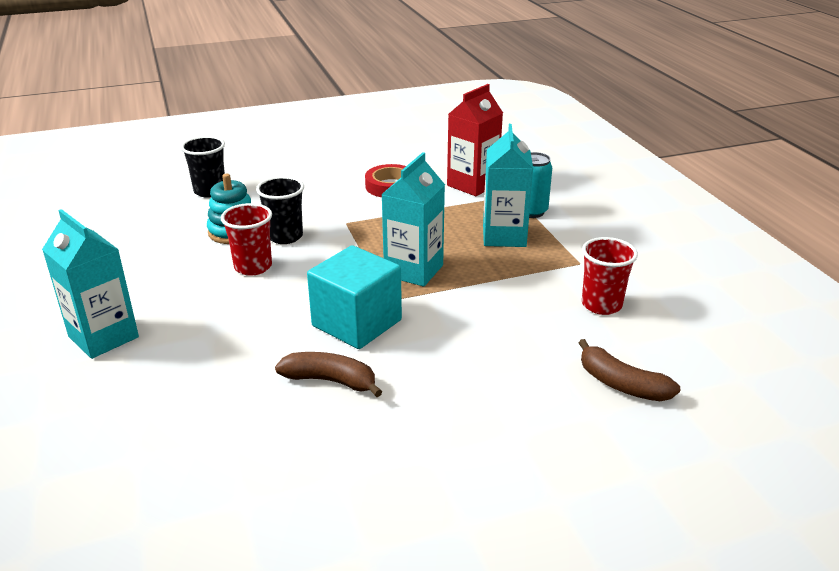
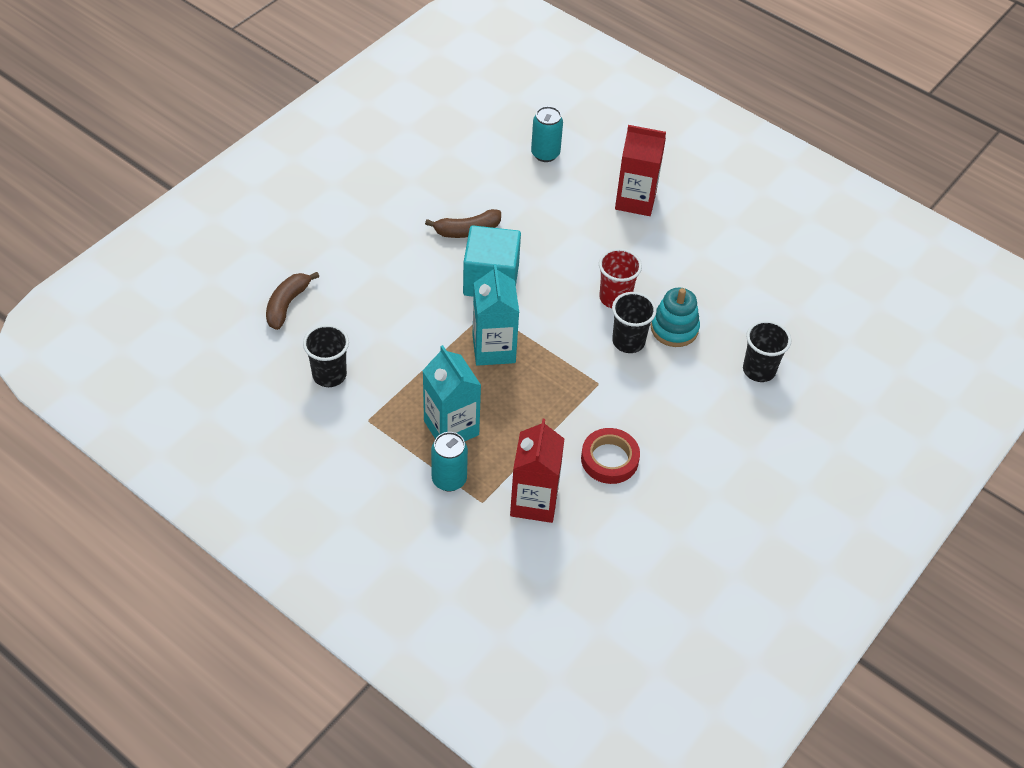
camera: 145 degrees right, 20 degrees up
turquoise carton [42,209,139,359] -> red carton [615,125,666,216]
brown banana [579,339,681,401] -> brown banana turned 75 degrees counterclockwise [266,272,319,330]
red cup [582,237,638,315] -> black cup [303,324,349,387]
none -> turquoise can [531,106,563,162]

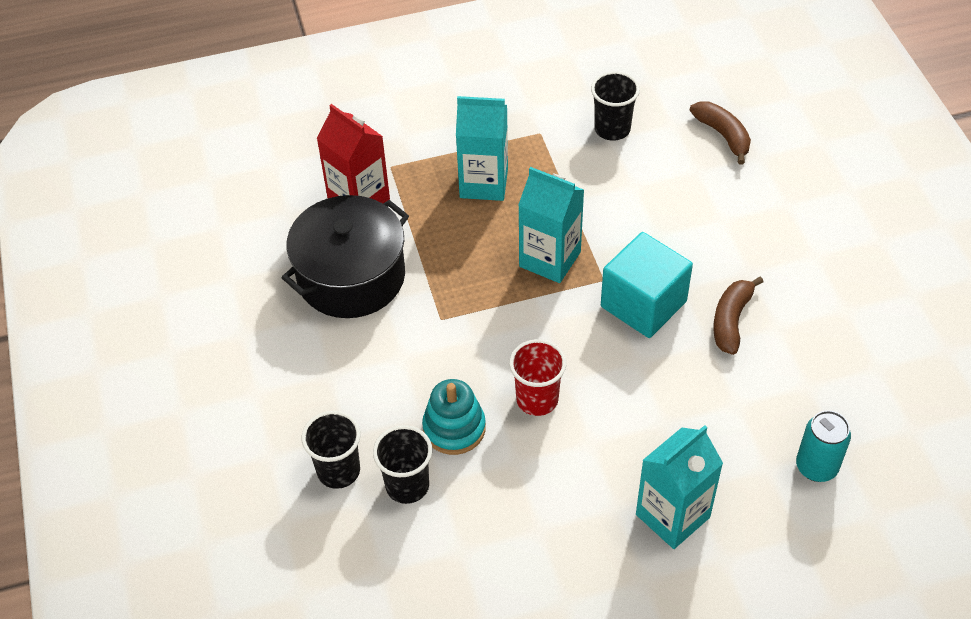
camera: 130 degrees right, 0 degrees up
turquoise can [431,432,468,491] -> none
red tape [581,428,640,484] -> black pot [281,195,409,318]
black cup [612,292,657,353] -> black cup moved to [373,425,432,504]
red carton [615,125,666,216] -> turquoise carton [636,425,723,549]

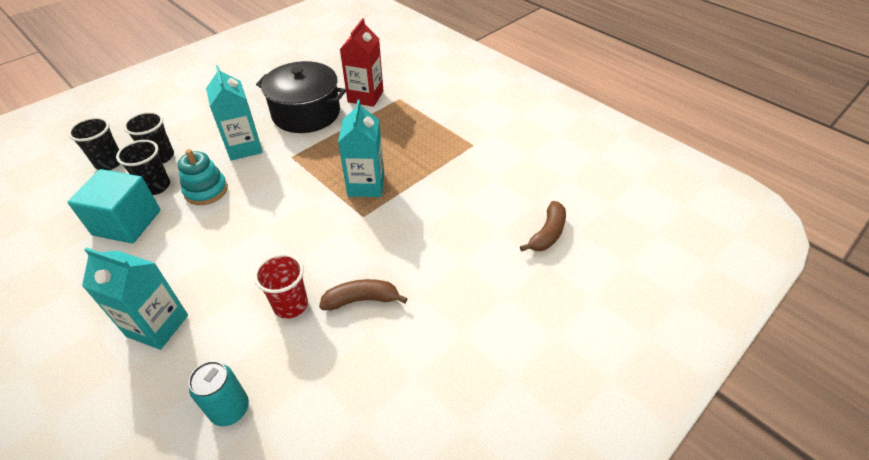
camera: 60 degrees right, 5 degrees down
turquoise carton [456,96,508,201] -> turquoise carton moved to [206,65,263,161]
red cup [509,339,566,416] -> red cup moved to [254,254,308,319]
black cup [591,71,640,141] -> black cup moved to [68,117,120,170]
turquoise cube [601,232,693,338] -> turquoise cube moved to [68,169,160,243]

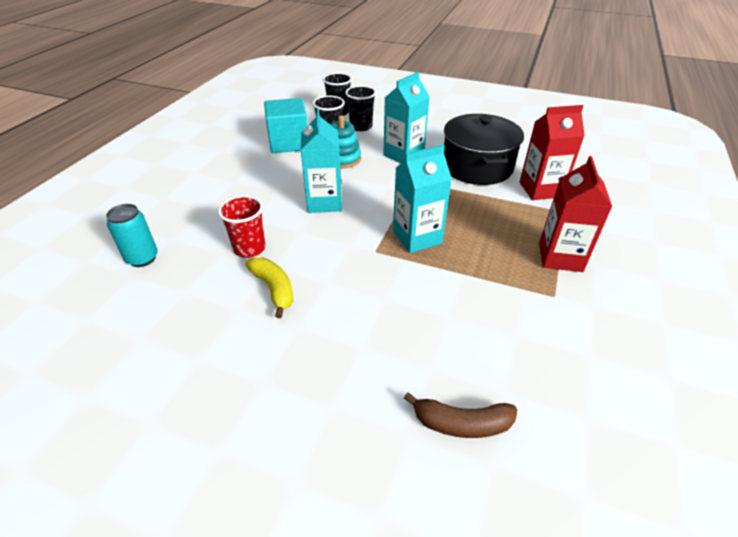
camera: 65 degrees right, 5 degrees down
turquoise carton [82,247,188,350] -> turquoise carton moved to [301,109,342,213]
brown banana [319,279,408,310] -> yellow banana [245,257,293,318]
none -> red carton [539,156,612,272]

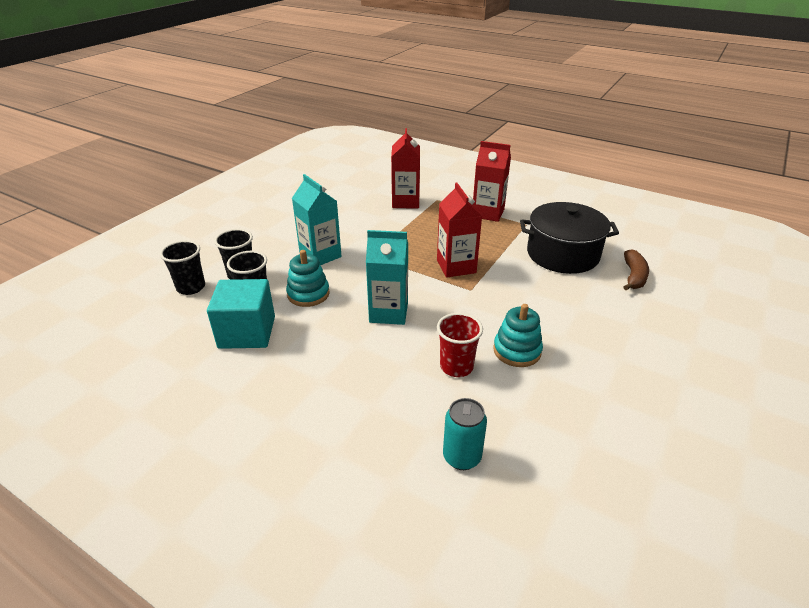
camera: 80 degrees left, 5 degrees down
yellow banana [245,257,293,318] -> turquoise stacking toy [493,304,543,367]
turquoise carton [393,145,452,253] -> red carton [437,183,482,278]
black pot [444,114,524,185] -> black pot moved to [520,202,619,274]

